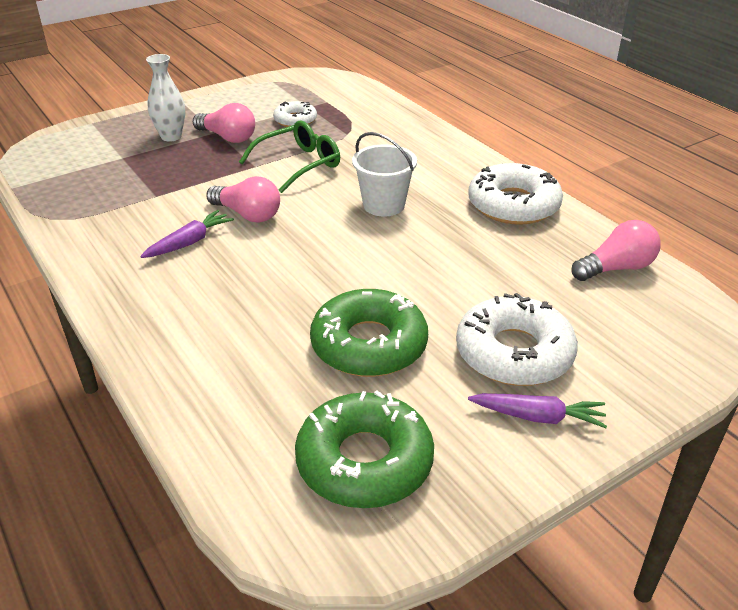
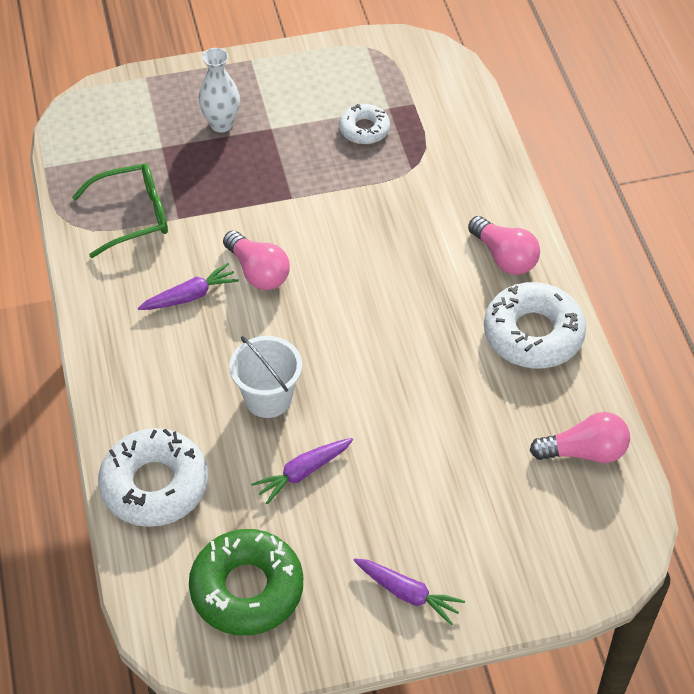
camera: 20 degrees right, 15 degrees up
pink light bulb [193,103,255,143] -> pink light bulb moved to [468,216,540,275]
green glasses [239,121,340,193] -> green glasses moved to [72,163,168,258]
green donut [310,289,428,377] -> purple carrot [251,438,353,504]
white bucket [352,132,417,217] -> white bucket moved to [229,336,302,418]
white donut [456,293,578,386] -> white donut moved to [98,428,208,527]

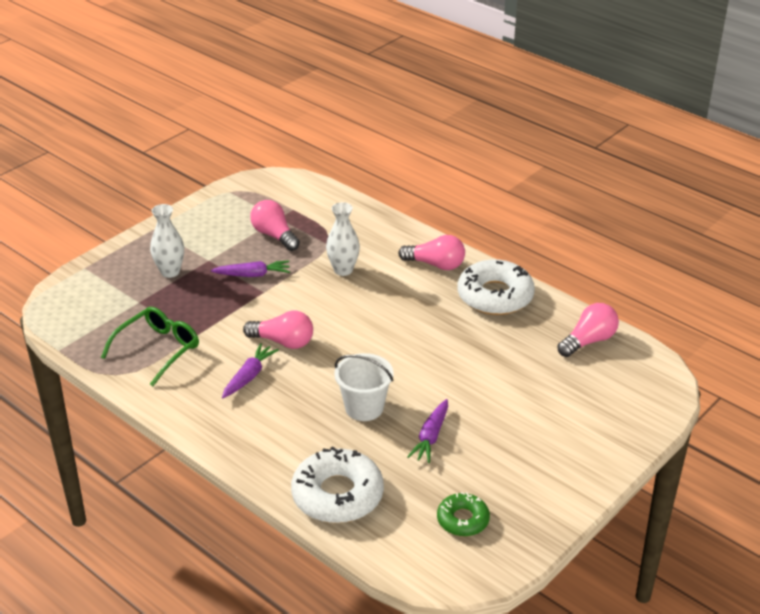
camera: 35 degrees left, 15 degrees down
green donut [189,529,303,636] -> green donut [437,492,490,536], size x0.56
white donut [339,104,390,144] -> pink light bulb [250,200,300,251]
purple carrot [353,558,465,625] -> purple carrot moved to [211,260,290,277]
none -> white vase [326,202,360,276]

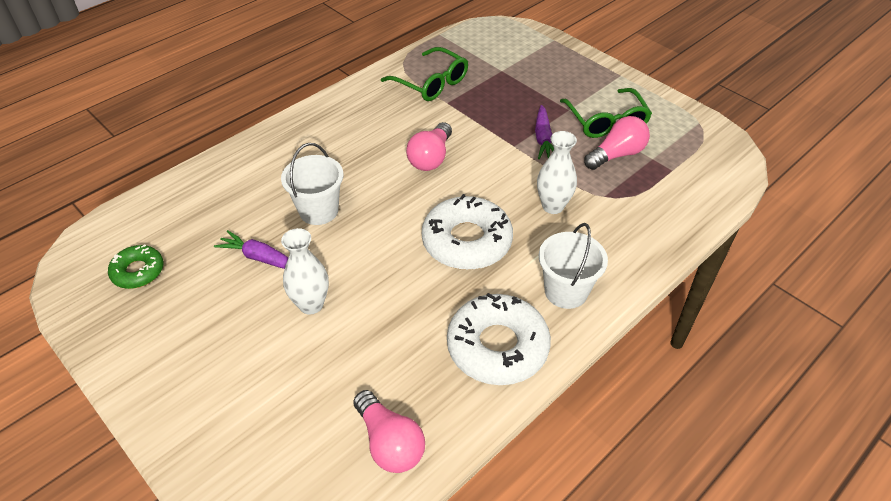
camera: 95 degrees right, 10 degrees up
white vase [150,204,184,278] -> white vase moved to [281,228,329,315]
purple carrot [222,343,279,398] -> none
white donut [291,446,384,523] -> white donut moved to [422,194,513,270]
pink light bulb [398,235,465,270] -> white bucket [539,223,608,309]
none -> green glasses [560,88,652,138]

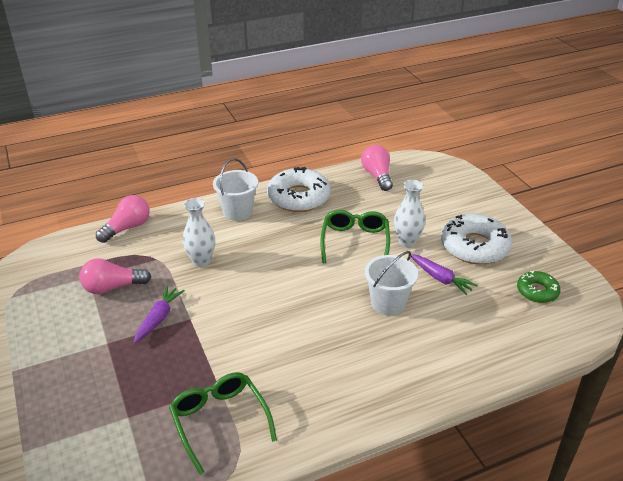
camera: 160 degrees left, 10 degrees down
pink light bulb [406,122,452,171] -> pink light bulb moved to [96,195,150,243]
white donut [422,194,513,270] -> white donut moved to [441,214,512,264]
green glasses [560,88,652,138] -> green glasses moved to [320,210,390,264]

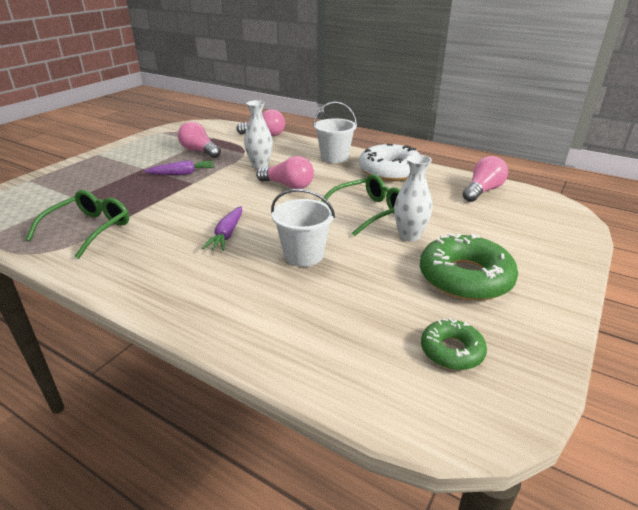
camera: 55 degrees right, 5 degrees down
purple carrot [411,254,477,295] -> purple carrot moved to [202,206,242,251]
white donut [441,214,512,264] -> green donut [420,233,518,301]
none -> pink light bulb [256,156,314,189]

